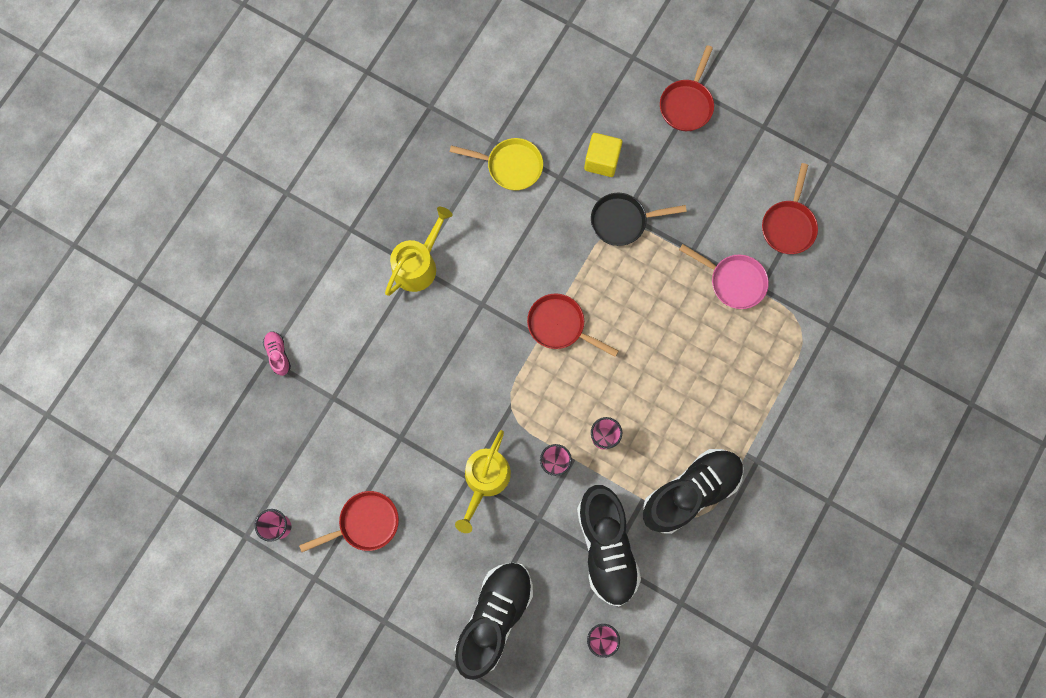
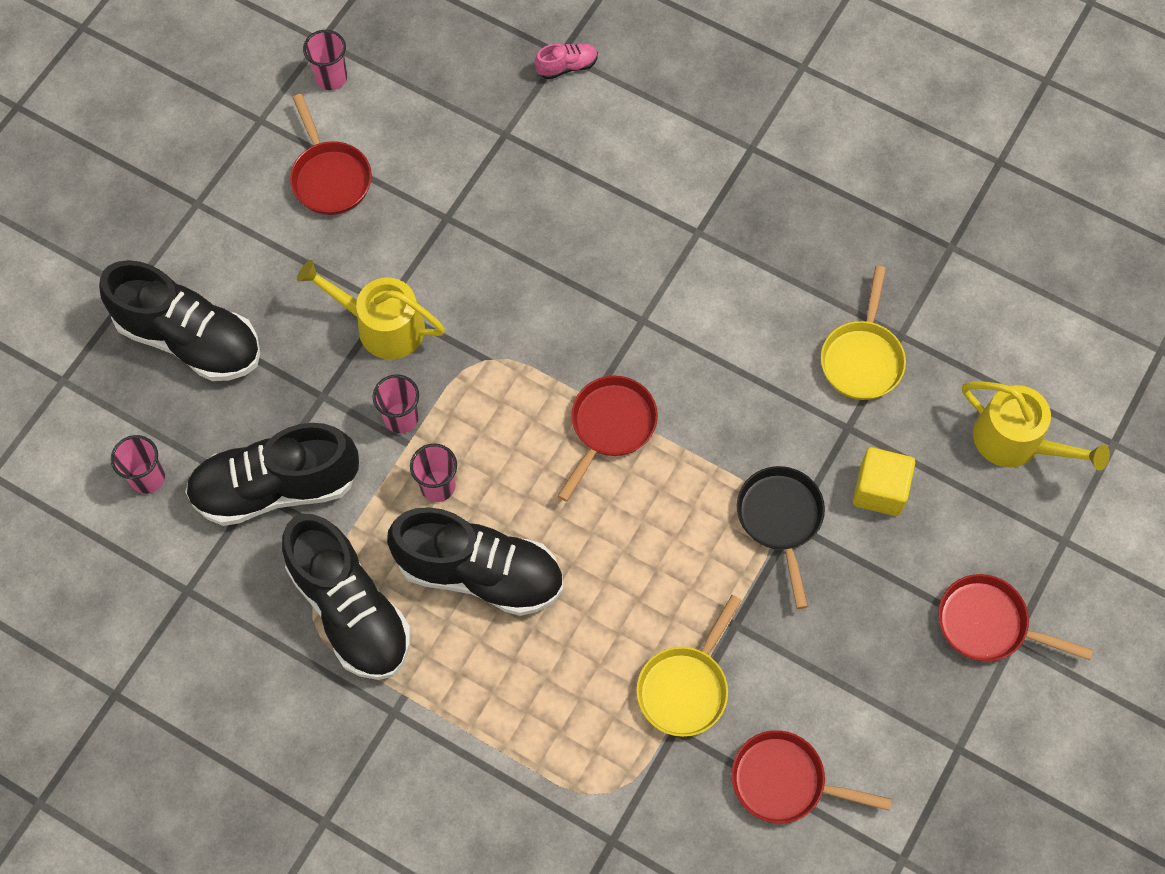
camera: 90 degrees right, 10 degrees down
yellow watering can [385,207,453,296] -> yellow watering can moved to [962,382,1110,471]
pink pan [679,244,769,309] -> yellow pan [636,595,742,737]
none -> black shoe [387,507,563,616]

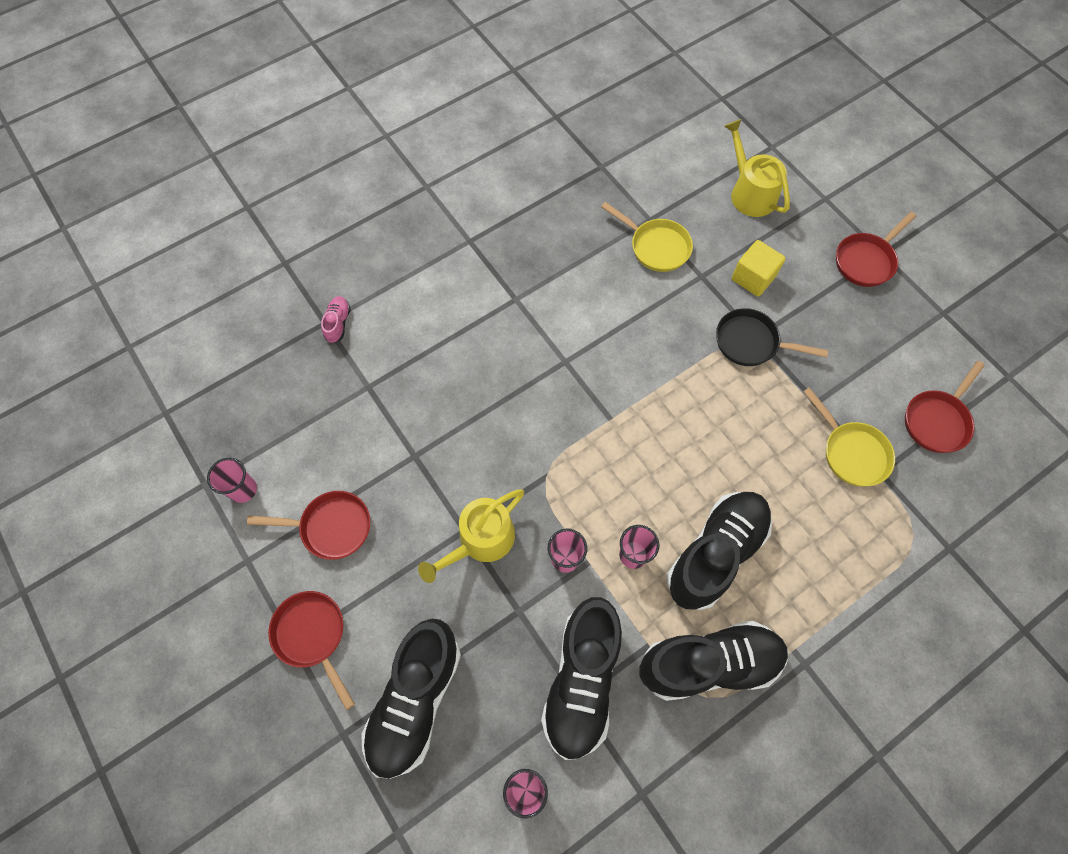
camera: 65 degrees left, 0 degrees up
black shoe [99,260,260,381] -> black shoe turned 150 degrees clockwise [361,619,461,779]
red pan [558,376,658,502] -> red pan moved to [268,591,355,710]
yellow watering can [962,382,1110,471] -> yellow watering can turned 90 degrees counterclockwise [724,119,790,217]

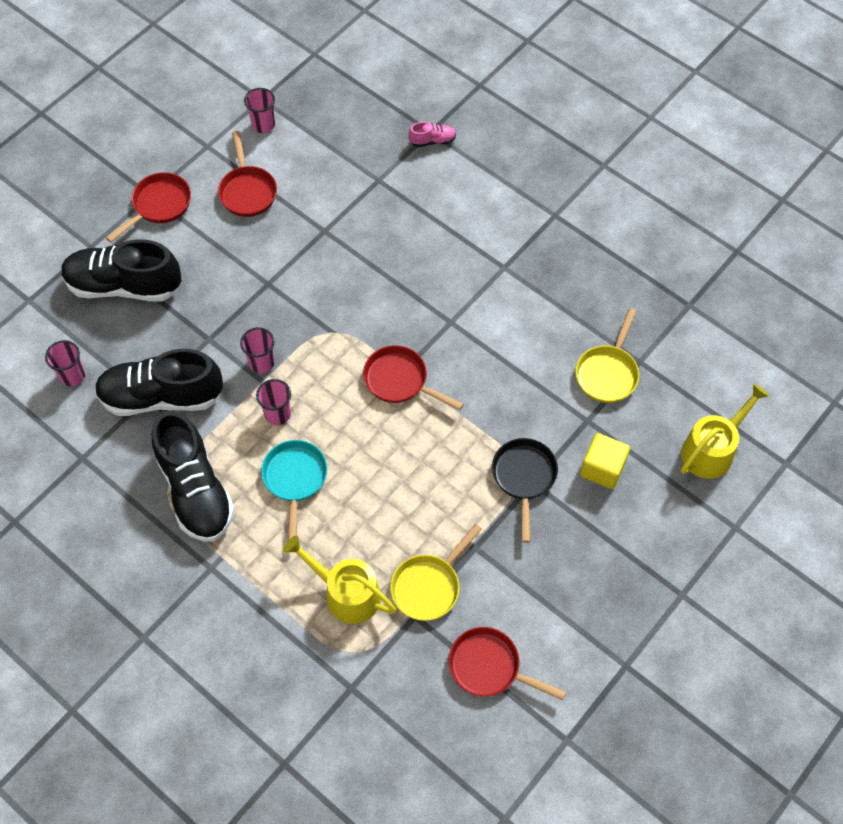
camera: 75 degrees right, 5 degrees down
yellow watering can [418,489,524,583] -> yellow watering can moved to [283,535,396,624]
black shoe [667,492,772,610] -> turquoise pan [261,440,328,540]
red pan [836,212,916,287] -> red pan moved to [363,345,464,411]

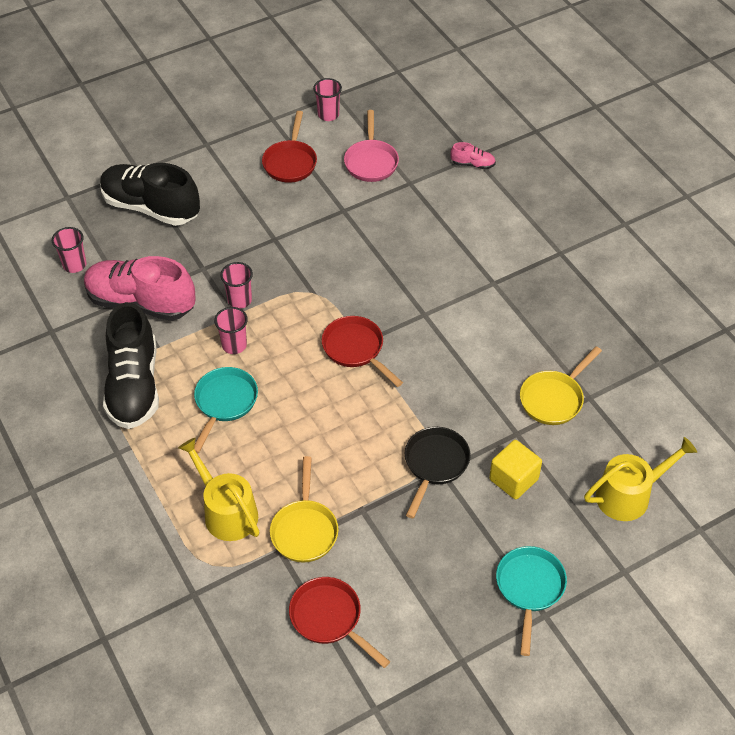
camera: 20 degrees right, 10 degrees down
black shoe [95,349,223,416] -> pink shoe [84,256,196,321]
red pan [106,172,191,242] -> none
yellow pan [390,524,482,621] -> yellow pan turned 60 degrees counterclockwise [270,456,339,563]
none -> pink pan [344,110,399,182]
none -> turquoise pan [496,546,567,656]

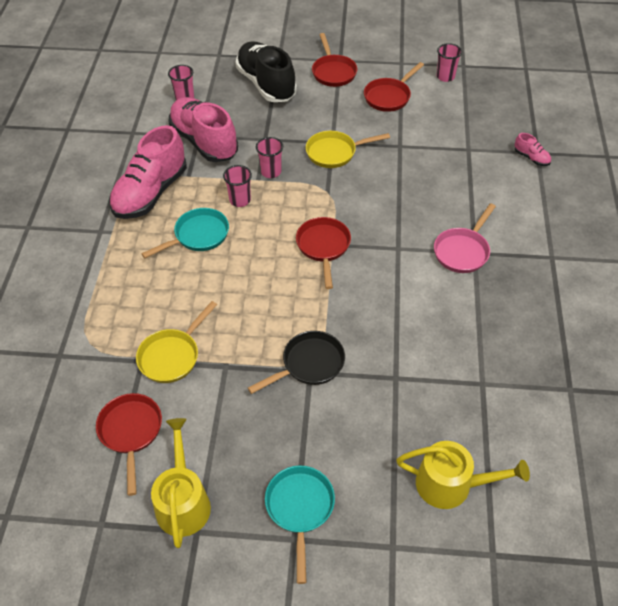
camera: 35 degrees right, 0 degrees up
black shoe [103,302,159,429] -> pink shoe [109,125,187,219]
yellow watering can [178,438,259,541] -> yellow watering can moved to [151,418,211,548]
pink pan [344,110,399,182] -> pink pan moved to [434,203,496,273]
yellow cube [489,440,542,499] -> none
turquoise pan [496,546,567,656] -> turquoise pan turned 45 degrees counterclockwise [265,465,335,584]
yellow pan [520,346,602,425] -> yellow pan moved to [306,131,390,168]
none -> red pan [312,33,357,87]

